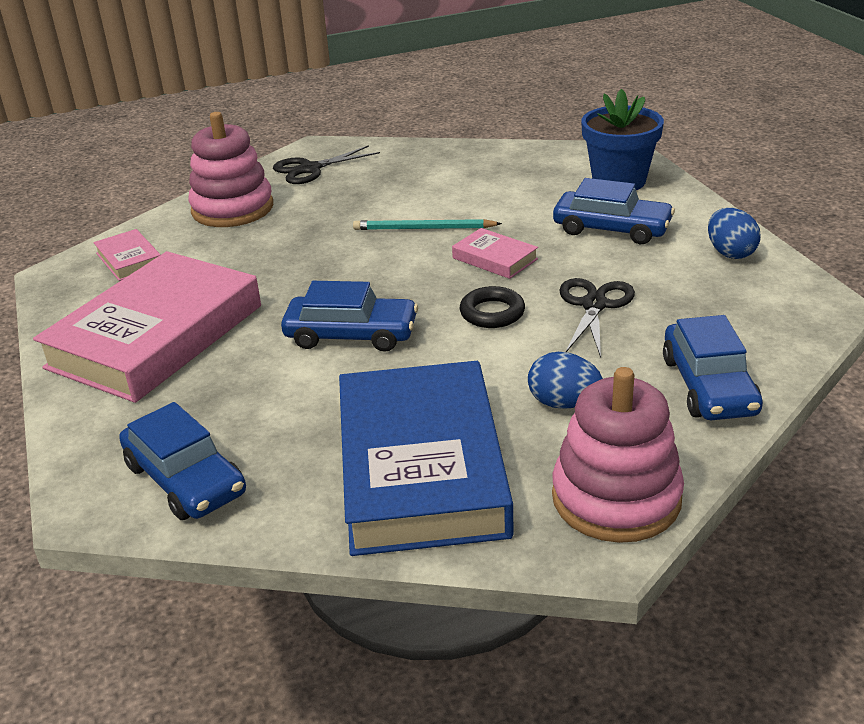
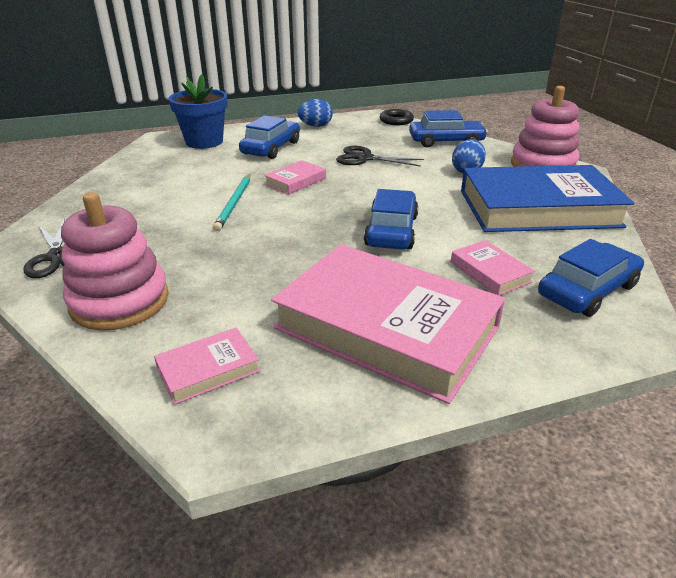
camera: 90 degrees left, 0 degrees up
black ring [460,286,525,328] -> black ring moved to [380,109,414,125]
none -> pink book [451,240,535,295]

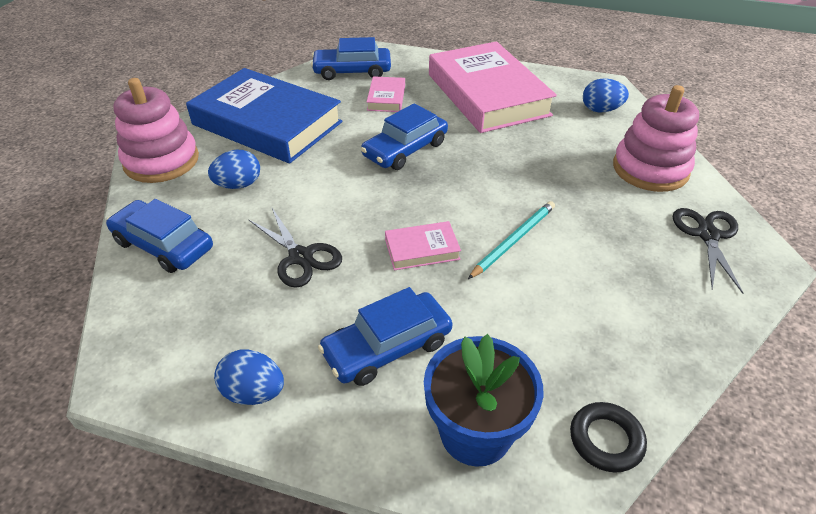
camera: 145 degrees left, 10 degrees up
pink book [154,328,260,405] -> blue egg [583,78,629,112]
black ring [380,109,414,125] -> black ring moved to [570,402,647,472]

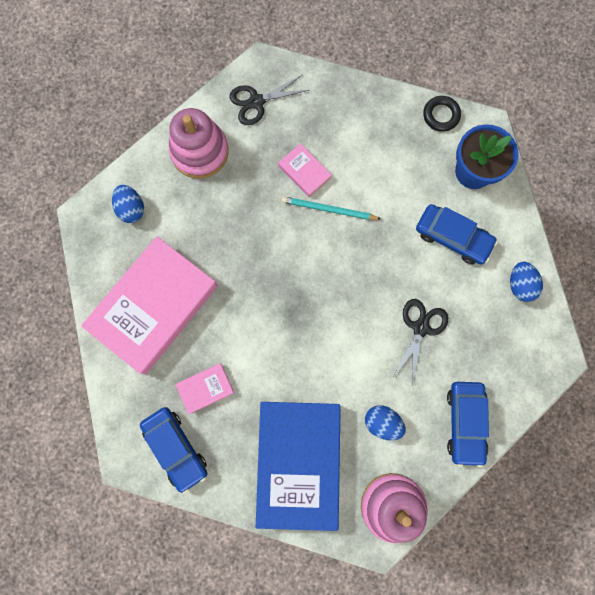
camera: 120 degrees left, 35 degrees up
blue car [361,103,448,170] -> none
pink book [385,221,461,270] -> pink book moved to [278,143,331,197]

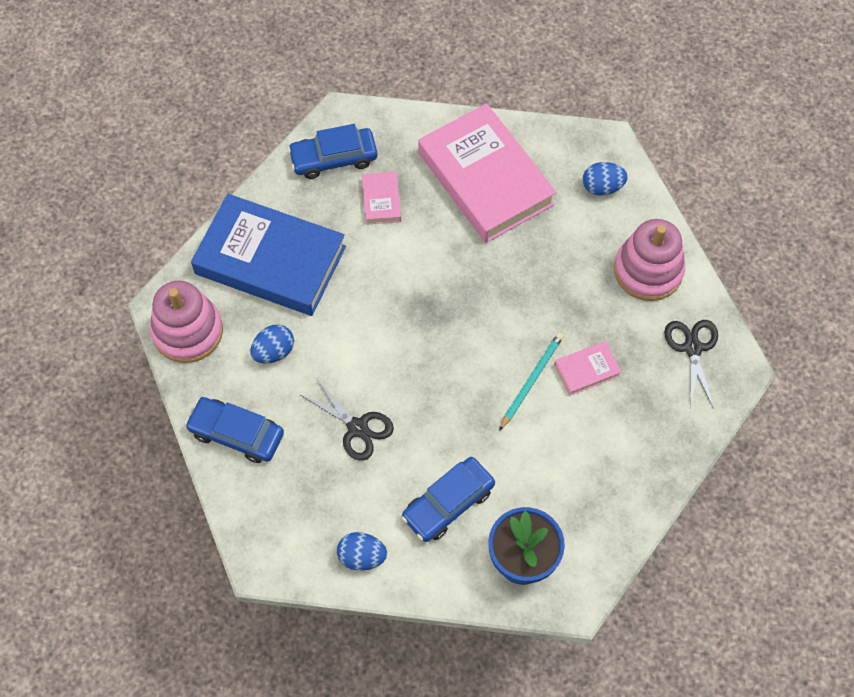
camera: 110 degrees right, 15 degrees down
black ring [423,96,461,132] -> none

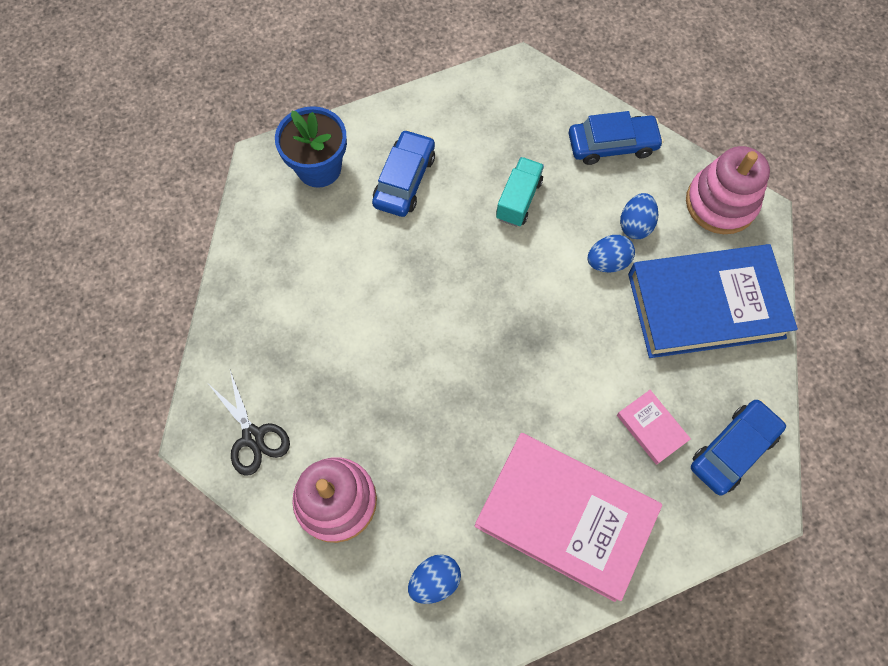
camera: 150 degrees right, 5 degrees up
black scissors [299,378,394,461] -> turquoise truck [496,157,544,227]
blue egg [337,532,387,571] -> blue egg moved to [588,235,635,273]
turquoise pencil [499,332,564,431] -> none
pink book [554,341,621,396] -> none

